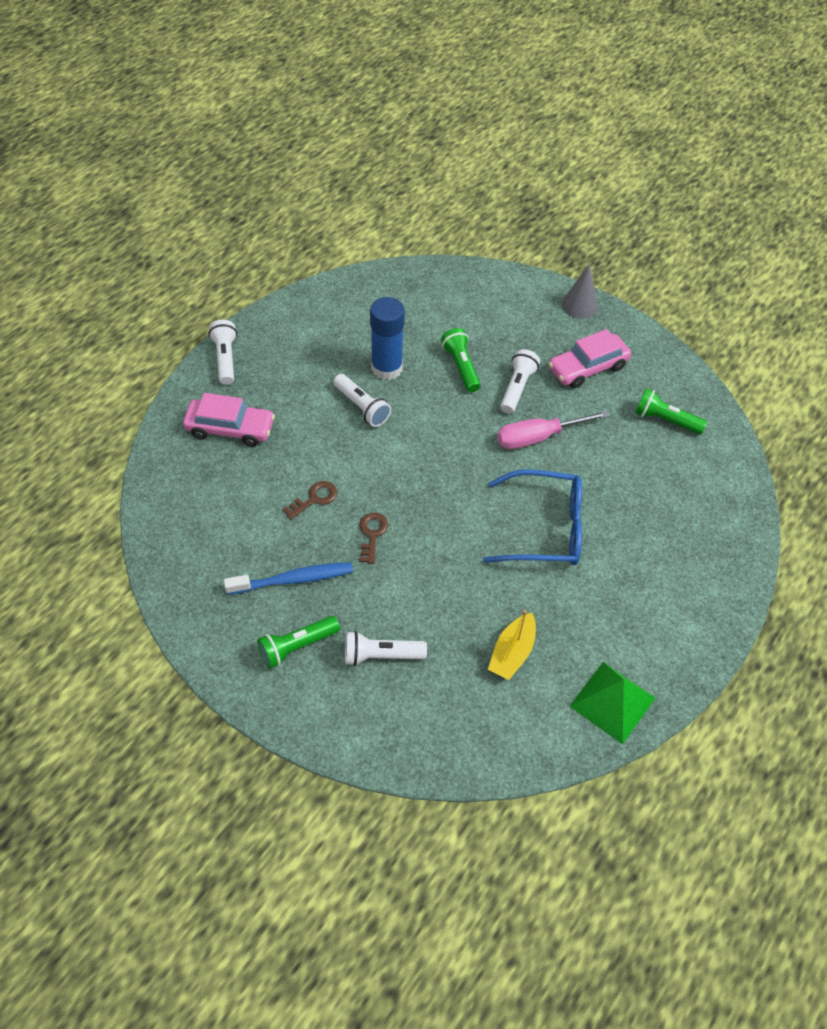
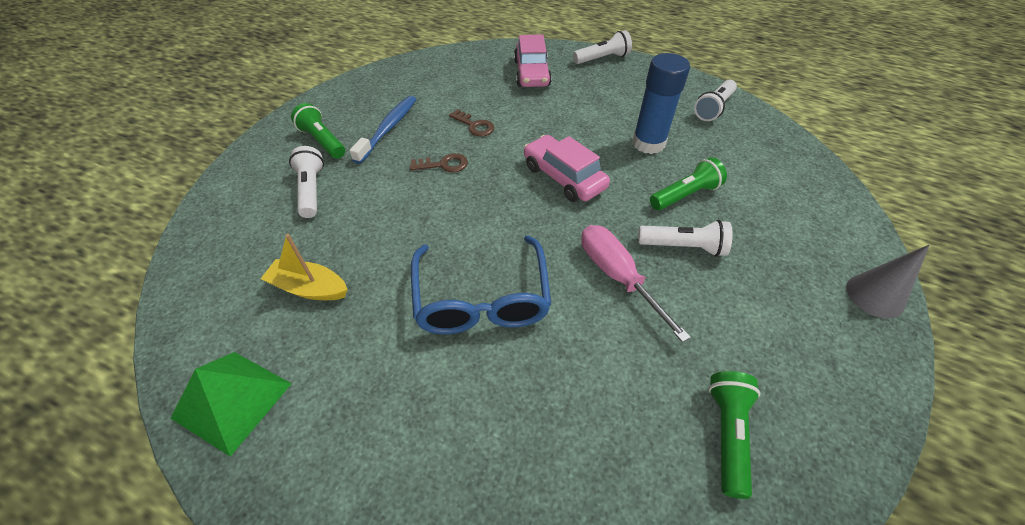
camera: 80 degrees right, 5 degrees down
blue toothbrush [224,562,353,595] -> blue toothbrush turned 135 degrees counterclockwise [349,96,416,164]
white flashlight [333,374,391,427] -> white flashlight moved to [694,80,737,121]
pink car [548,329,631,388] -> pink car moved to [524,135,610,202]

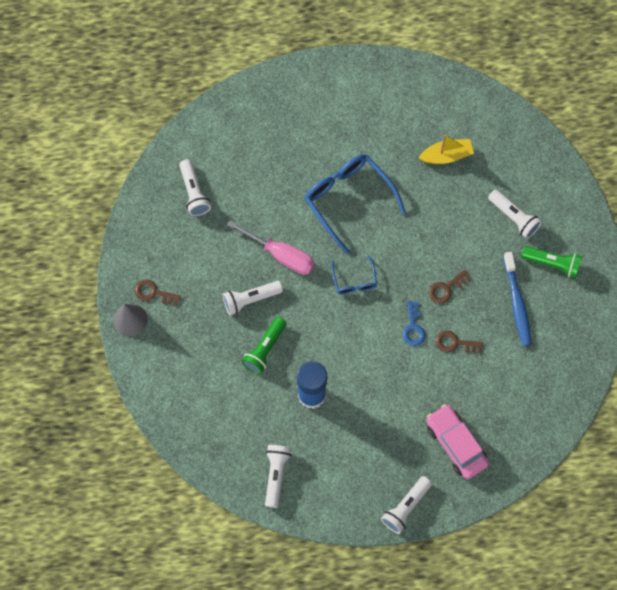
camera: 150 degrees right, 20 degrees up
green pyramid [170,352,292,457] -> none
pink car [524,135,610,202] -> none
green flashlight [708,371,760,499] -> white flashlight [179,159,211,216]
none -> brown key [135,279,181,306]
none -> blue glasses [331,255,377,294]
none -> blue key [403,301,426,346]

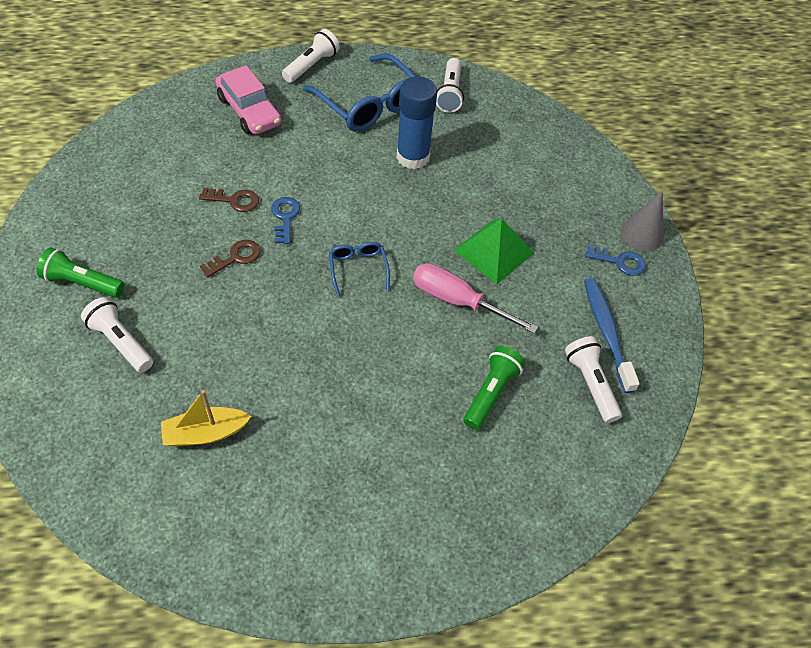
camera: 175 degrees right, 15 degrees down
brown key [135,279,181,306] -> blue key [585,245,646,276]
white flashlight [222,281,283,315] -> green pyramid [454,218,534,284]
green flashlight [241,317,287,374] -> green flashlight moved to [463,346,525,430]
blue glasses [304,154,406,254] -> blue glasses moved to [303,54,416,131]
blue toothbrush [503,252,532,346] -> blue toothbrush moved to [584,278,640,393]

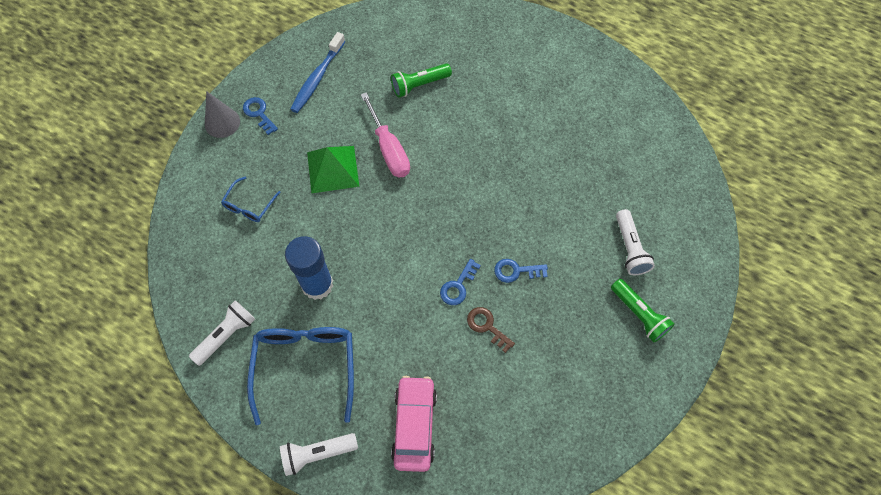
camera: 140 degrees left, 10 degrees up
yellow boat [161,390,252,446] -> none
brown key [200,240,261,278] -> blue key [494,259,548,283]
blue glasses [329,242,390,297] -> blue glasses moved to [221,176,281,222]
white flashlight [565,336,622,423] -> none

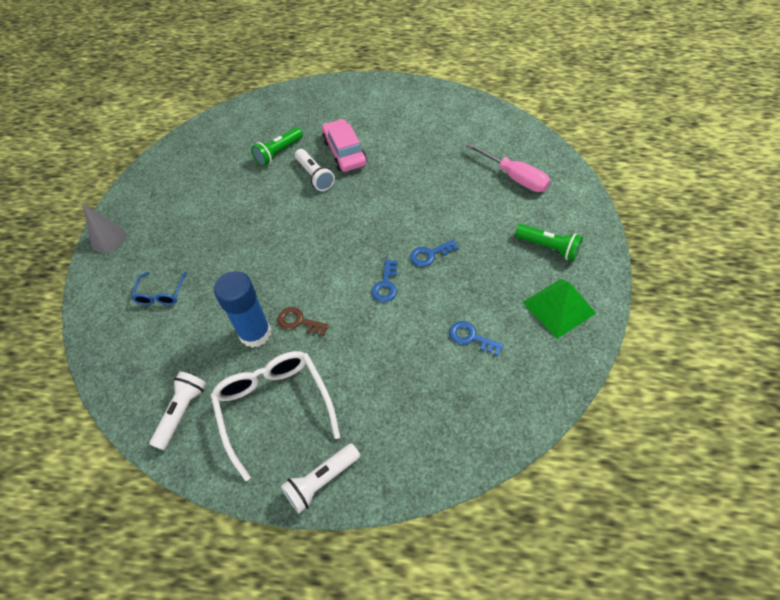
camera: 20 degrees left, 10 degrees down
blue key [243,97,278,135] -> blue key moved to [449,321,504,356]
blue glasses [247,327,354,425] -> white glasses [211,351,340,481]
blue toothbrush [290,32,345,113] -> none
green pyramid [307,146,359,194] -> green pyramid moved to [522,279,596,339]
pink screwdriver [361,92,410,178] -> pink screwdriver moved to [466,142,550,192]
pink car [391,376,437,472] -> pink car moved to [322,119,367,172]
brown key [467,307,515,353] -> brown key moved to [277,307,329,336]
white flashlight [616,209,655,275] -> white flashlight moved to [295,149,335,191]

